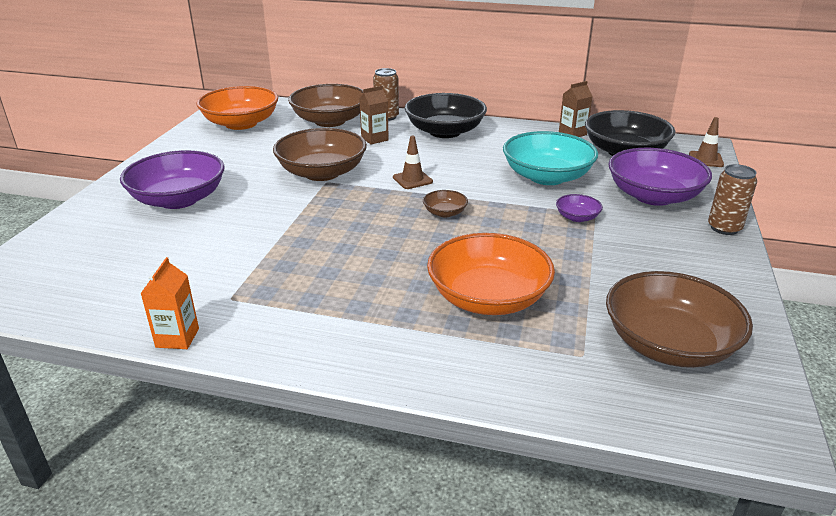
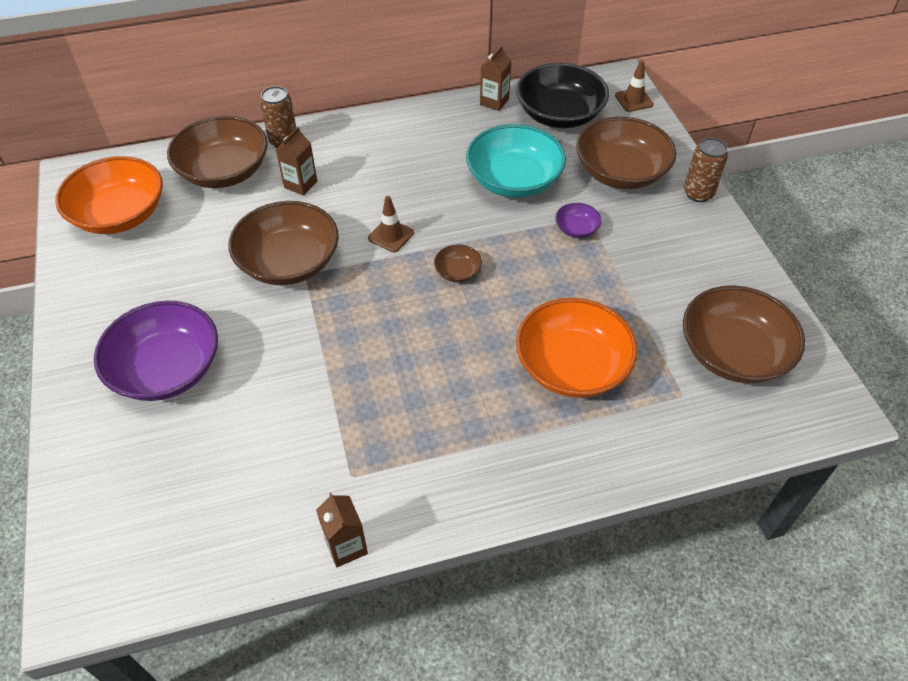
camera: 30 degrees left, 20 degrees up
orange carton [140,257,199,349] -> brown carton [316,493,368,567]
black bowl [405,93,487,138] -> none
purple bowl [608,148,712,206] -> brown bowl [576,117,676,189]

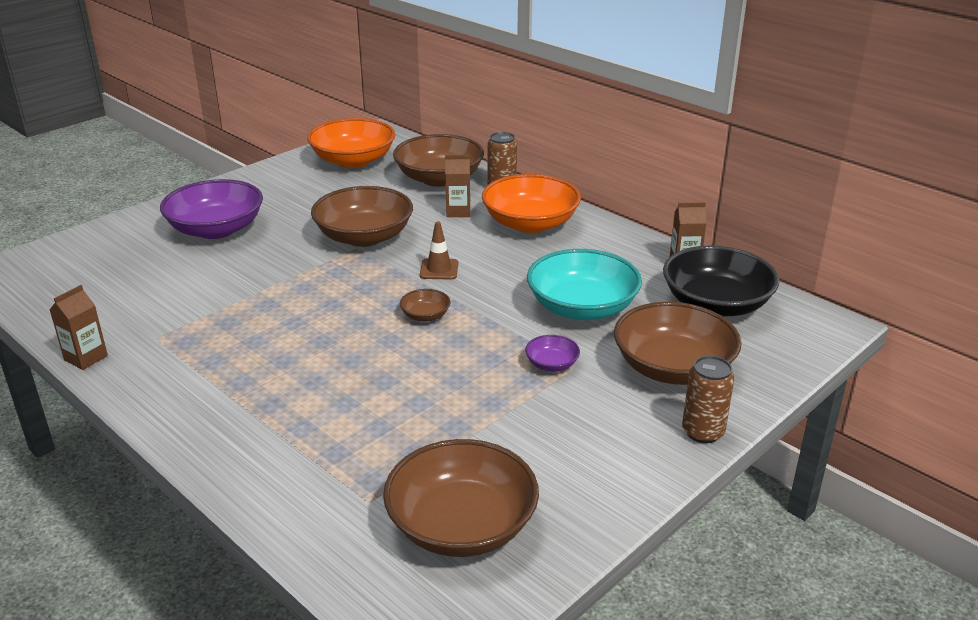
camera: 60 degrees right, 20 degrees down
orange bowl [516,298,638,398] -> orange bowl moved to [482,174,581,233]
brown traffic cone [615,60,654,112] -> none

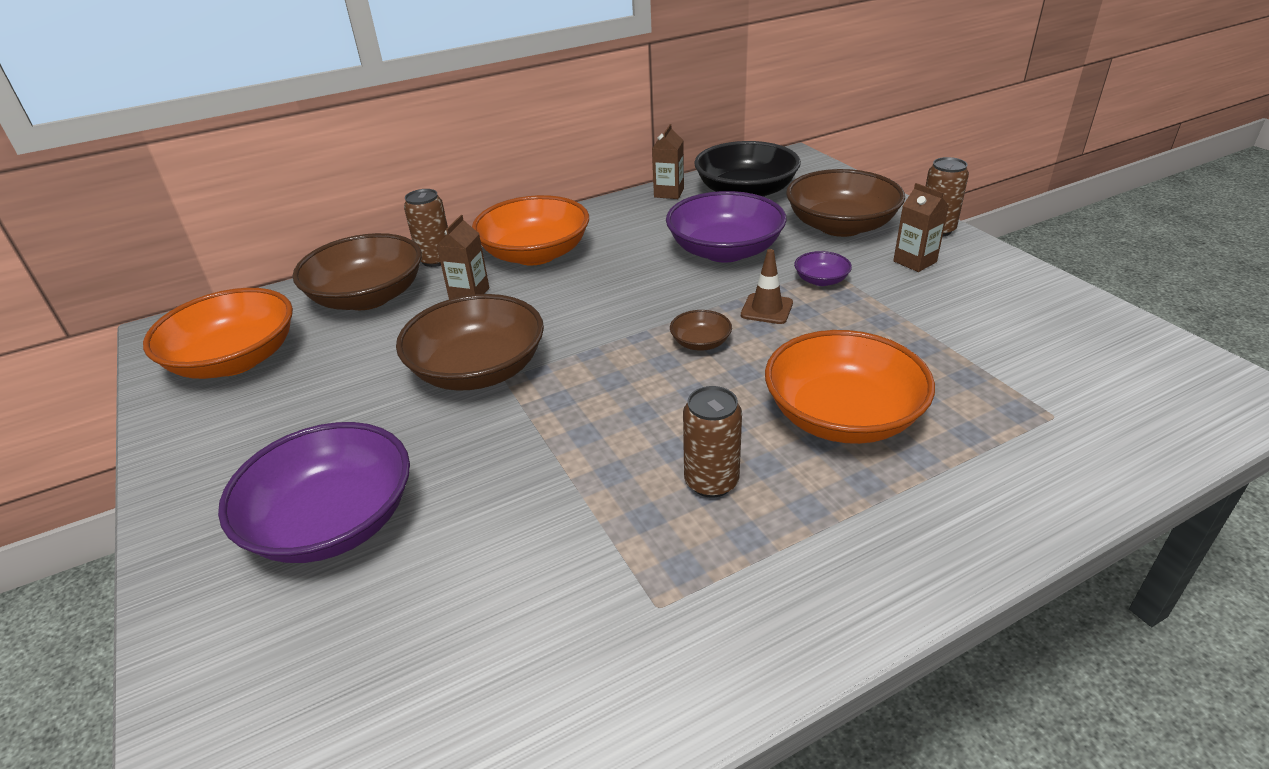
camera: 70 degrees left, 5 degrees up
brown carton [49,285,108,370] -> brown carton moved to [893,183,949,272]
brown bowl [383,439,539,557] -> none
brown traffic cone [420,221,458,280] -> brown traffic cone moved to [741,249,793,324]
turquoise bowl [527,249,642,320] -> purple bowl [666,191,787,263]
none -> brown can [683,386,742,498]
none -> orange bowl [765,330,935,444]

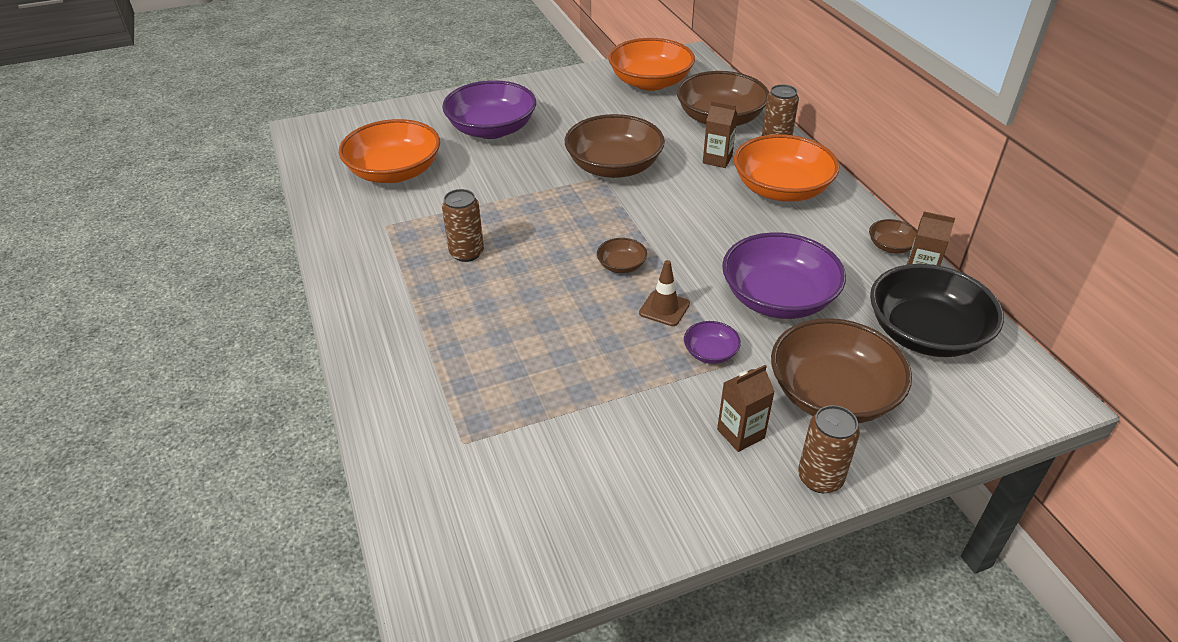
camera: 95 degrees right, 5 degrees up
orange bowl [765,330,935,444] -> orange bowl moved to [339,119,440,183]
none -> brown bowl [869,219,917,254]

